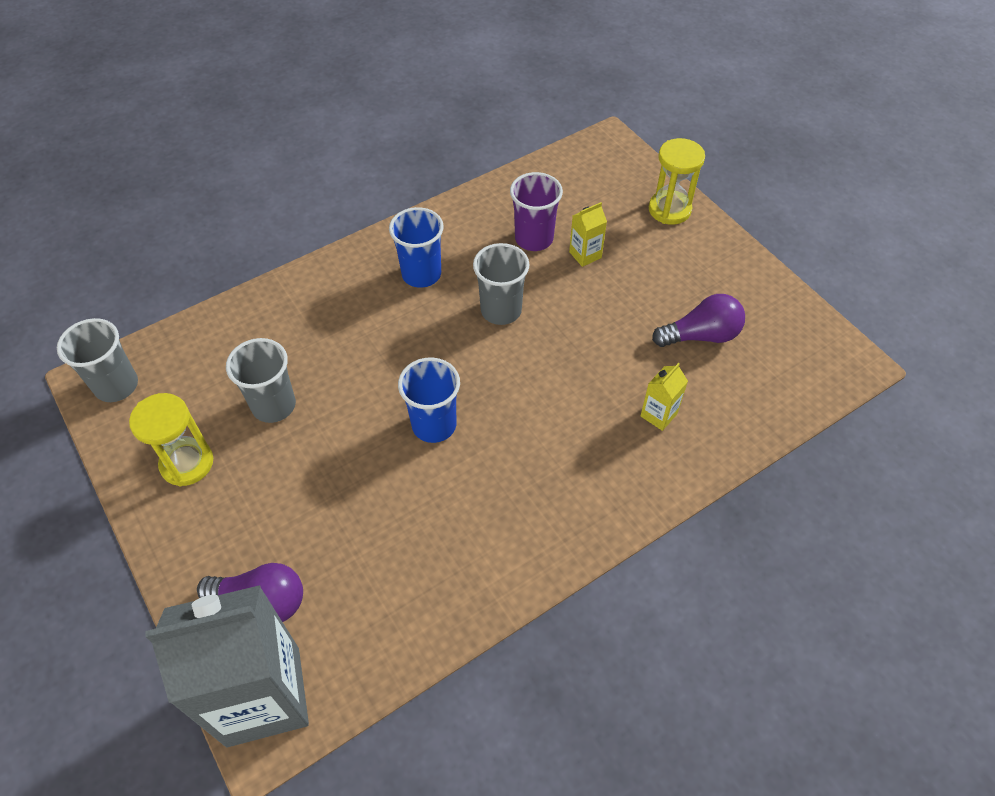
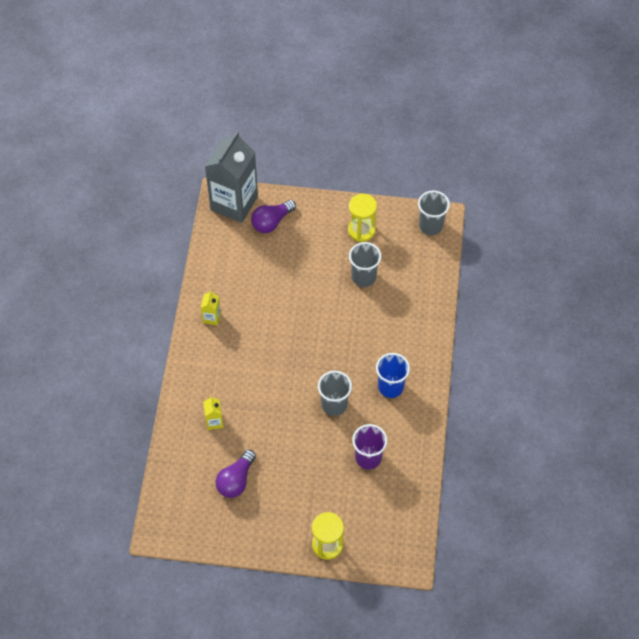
camera: 130 degrees right, 5 degrees up
blue cup [398,357,460,443] -> none
yellow carton [569,202,607,267] -> yellow carton moved to [201,291,221,325]

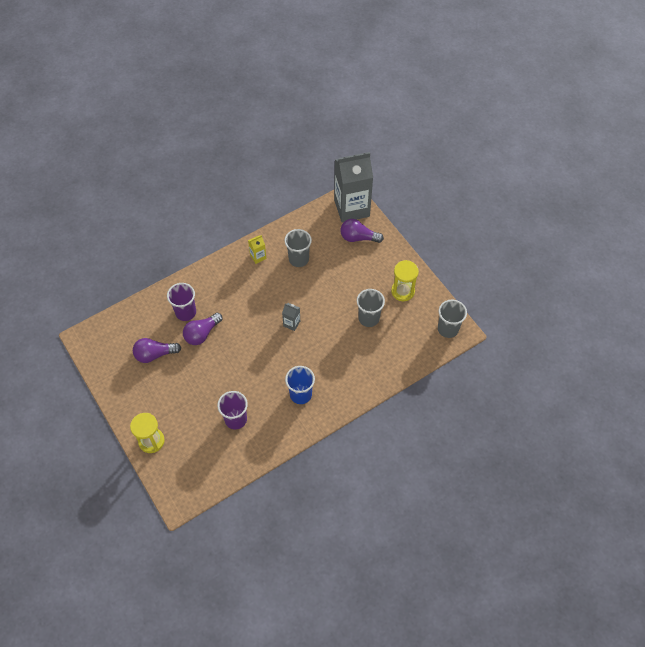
camera: 50 degrees right, 0 degrees up
yellow carton [203,396,223,430] -> purple cup [167,283,196,321]
grey cup [318,371,352,416] -> grey cup moved to [284,229,312,267]
none -> purple light bulb [183,313,223,345]
none -> grey carton [282,303,300,331]

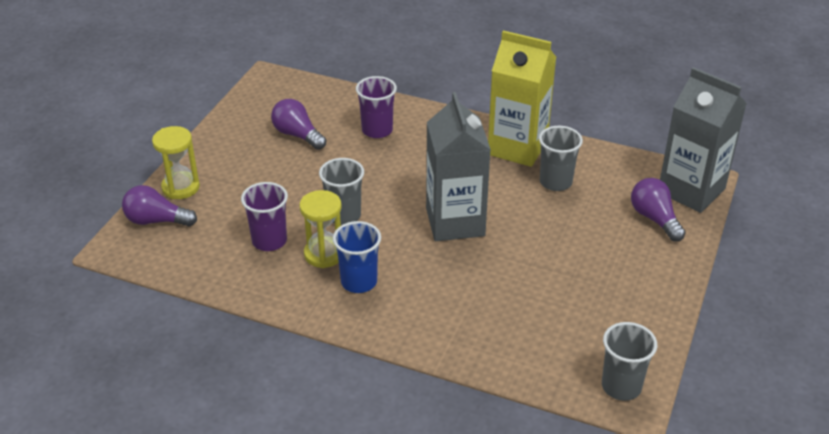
camera: 55 degrees right, 20 degrees down
purple light bulb [183,313,223,345] -> purple light bulb moved to [122,185,197,227]
yellow carton [248,235,267,264] -> yellow carton [488,31,556,167], size x2.47
grey carton [282,303,300,331] -> grey carton [426,92,491,241], size x2.47
grey cup [357,289,385,327] -> grey cup moved to [319,158,364,225]
yellow hourglass [391,260,419,301] -> yellow hourglass moved to [299,190,342,268]

